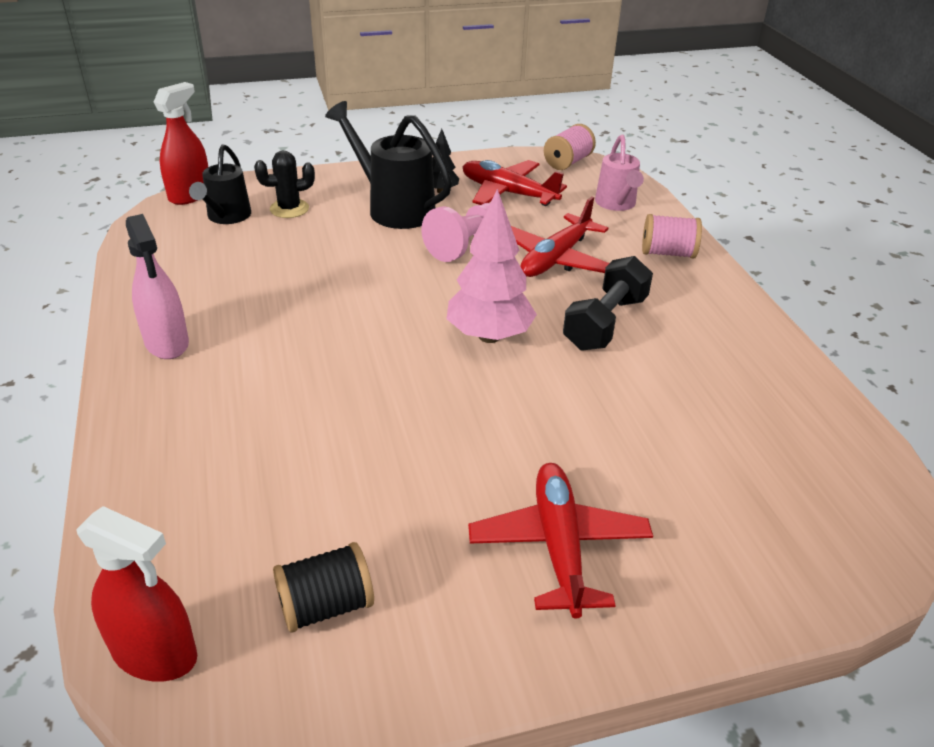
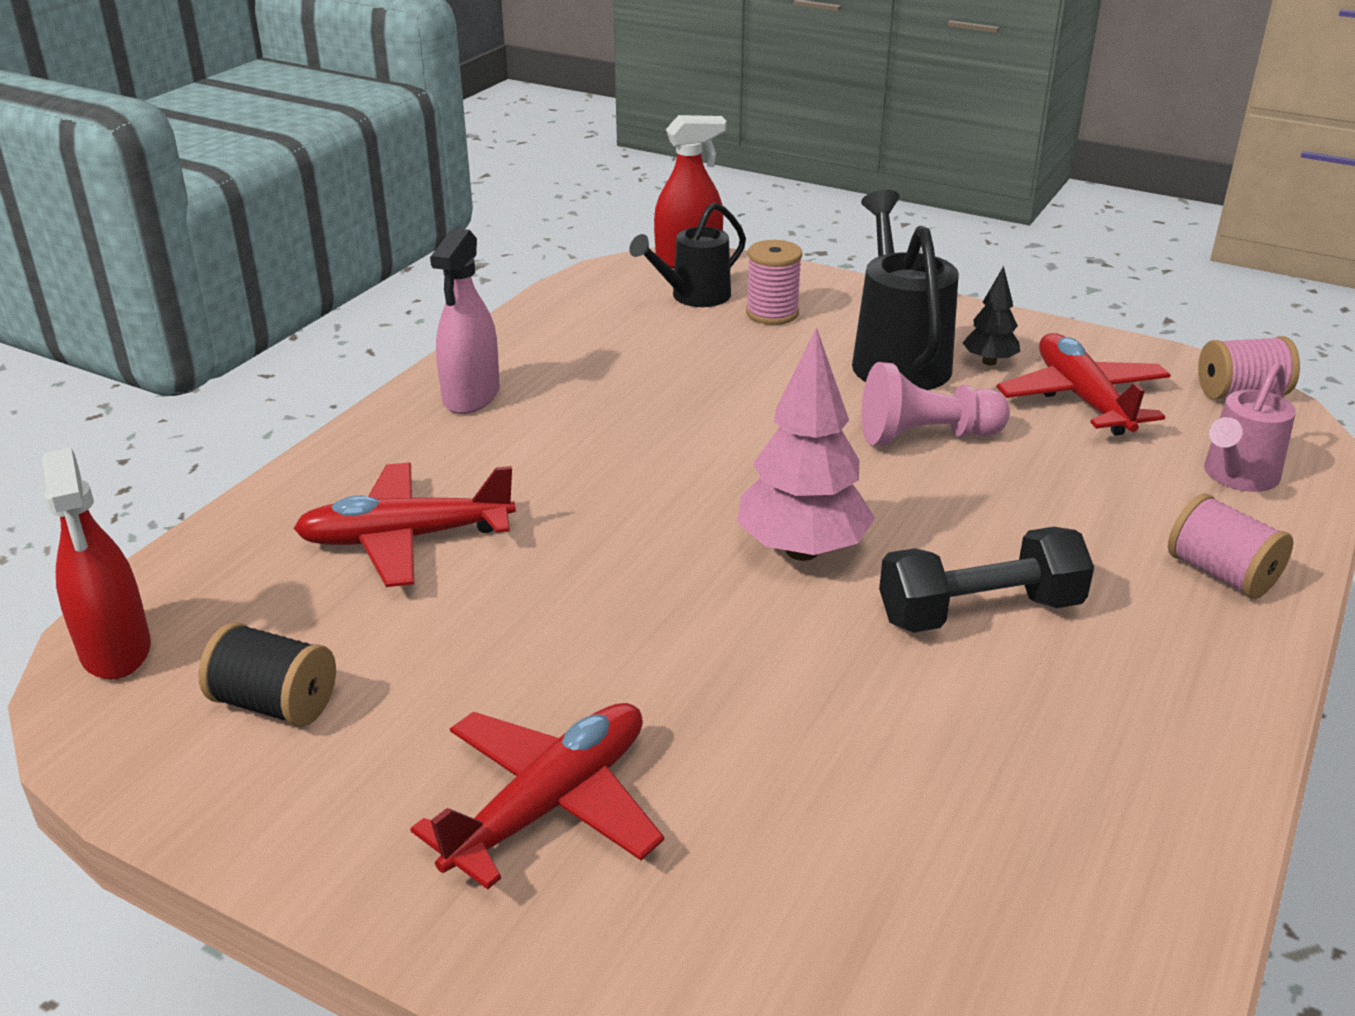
camera: 45 degrees right, 5 degrees down
black cactus [254,151,315,218] -> pink spool [746,240,802,325]
red plane [511,197,609,277] -> red plane moved to [293,462,516,587]

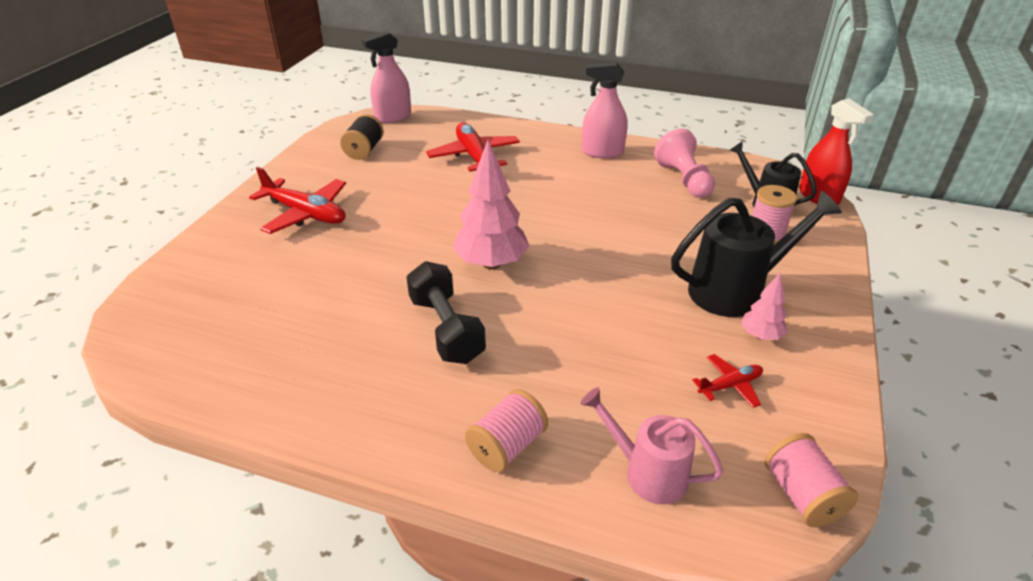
camera: 80 degrees right, 5 degrees up
red spray bottle [42,447,151,679] -> pink spray bottle [362,31,411,123]
pink pawn [861,362,1010,446] -> pink pawn moved to [654,129,715,198]
black tree [963,266,1020,365] -> pink tree [741,272,787,340]
red plane [997,333,1171,436] -> red plane [692,354,763,408], size x0.52

